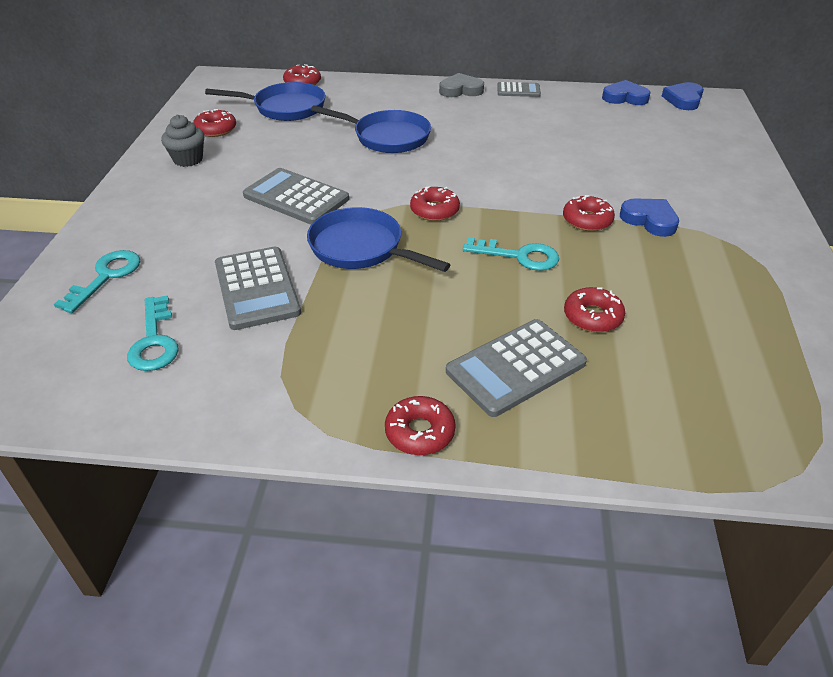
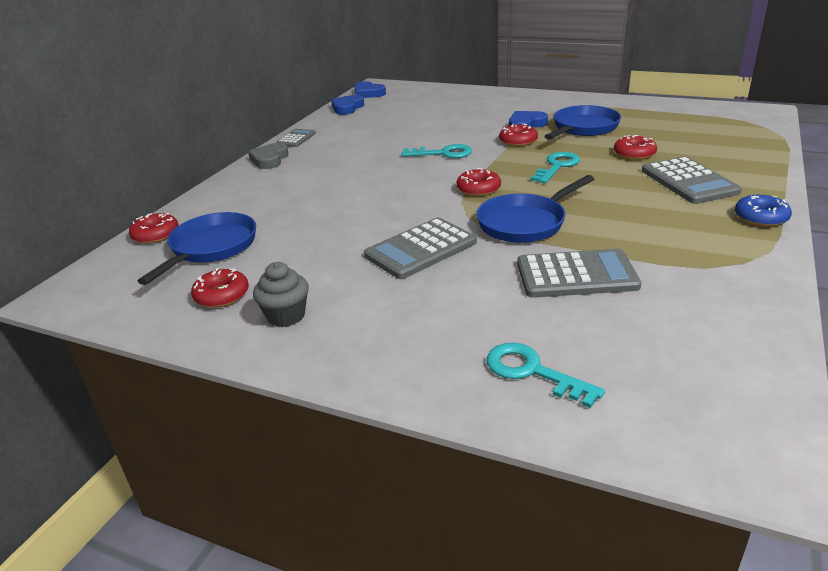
camera: 70 degrees left, 10 degrees down
turquoise key [127,295,179,371] -> turquoise key moved to [402,144,472,158]
blue pan [311,105,431,153] -> blue pan moved to [544,105,621,139]
red donut [385,396,456,455] -> blue donut [735,195,792,227]

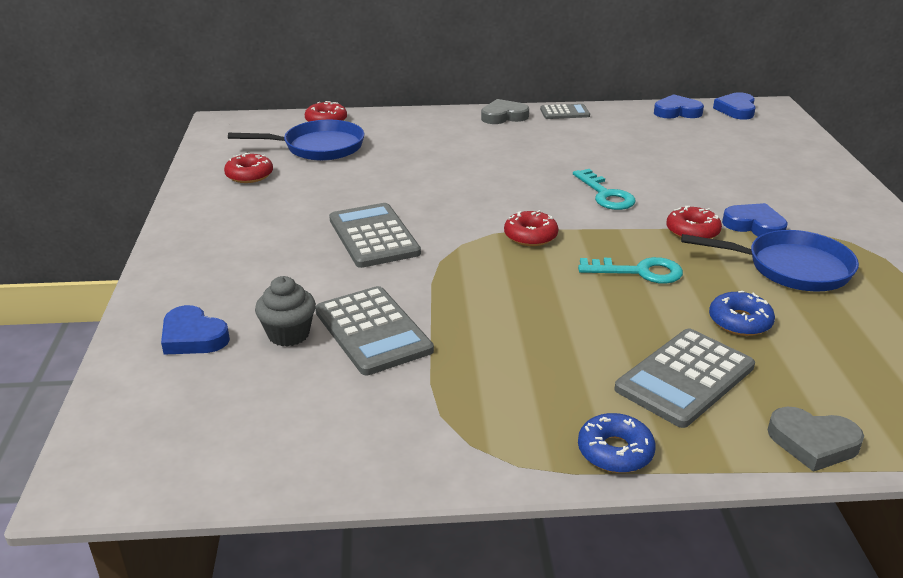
camera: 60 degrees right, 0 degrees up
grey cupcake [253,262,309,327] -> grey cupcake moved to [255,276,316,347]
grey calculator [364,218,477,279] -> grey calculator turned 45 degrees clockwise [329,203,421,268]
blue pan [476,175,594,243] -> none
turquoise key [487,343,605,408] -> blue heart [161,305,230,355]
red donut [614,135,657,160] -> blue donut [709,291,775,336]
none -> grey heart [767,407,864,472]

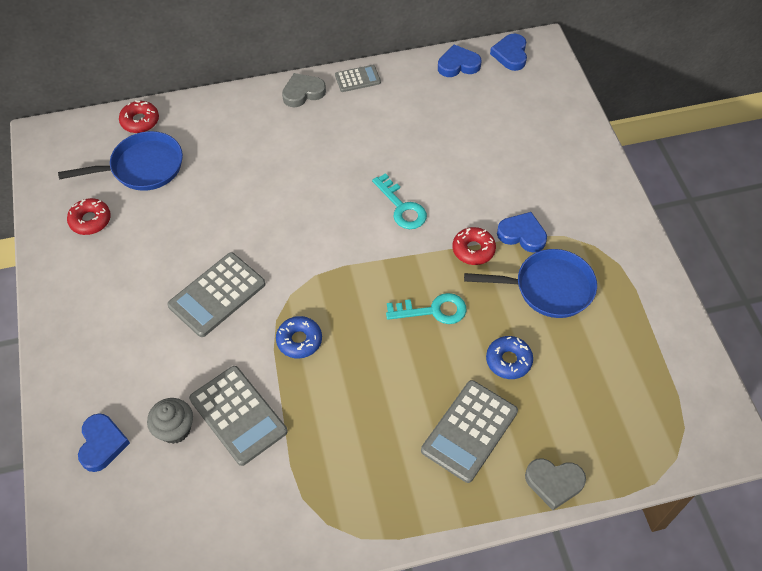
camera: 10 degrees left, 25 degrees up
blue heart [161,305,230,355] -> blue heart turned 120 degrees counterclockwise [78,413,130,472]
grey calculator [329,203,421,268] -> grey calculator turned 105 degrees counterclockwise [167,252,265,337]
red donut [504,210,558,246] -> none
blue donut [578,413,656,473] -> blue donut moved to [276,316,322,359]

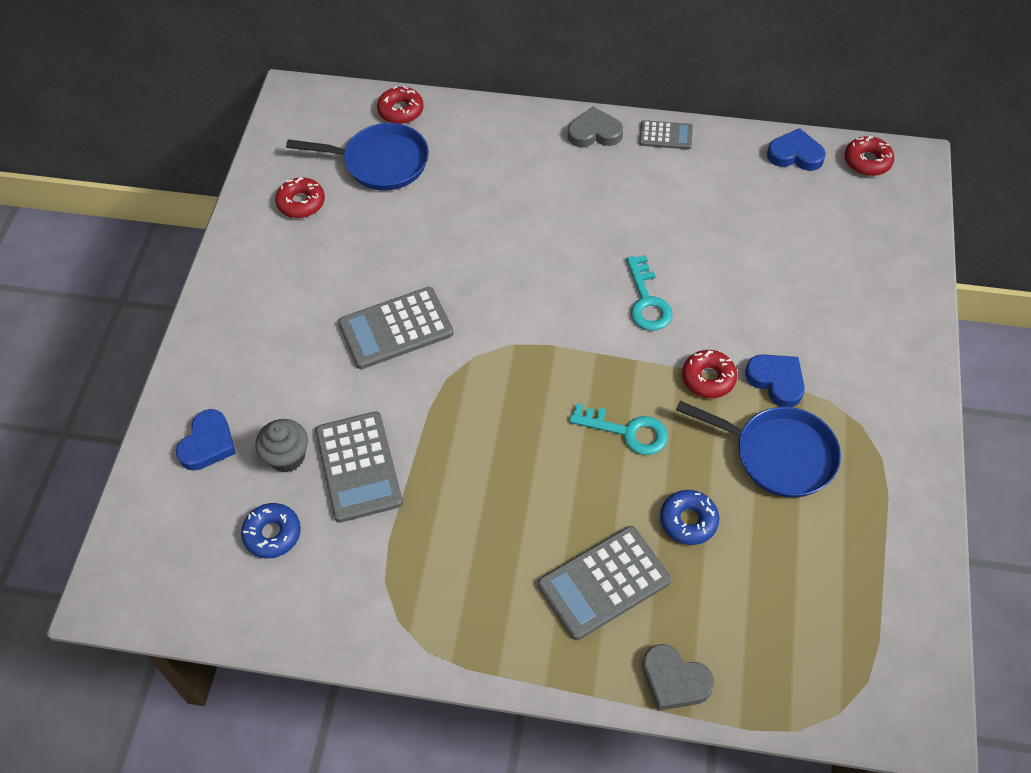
camera: 25 degrees right, 0 degrees up
blue donut [276,316,322,359] -> blue donut moved to [241,503,301,558]
blue heart [490,34,527,71] -> red donut [845,136,894,176]

